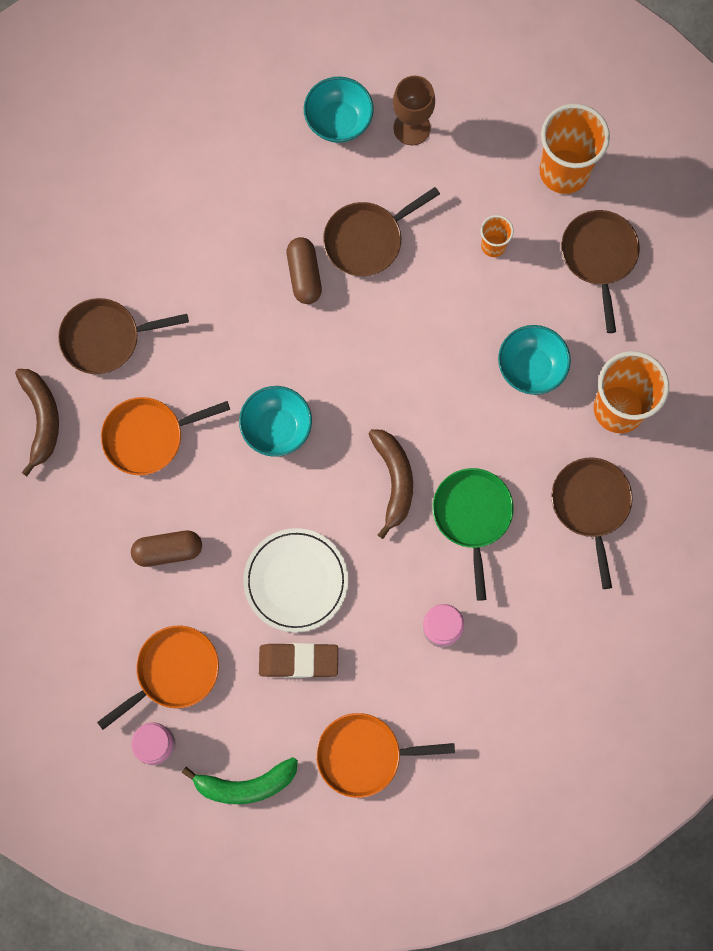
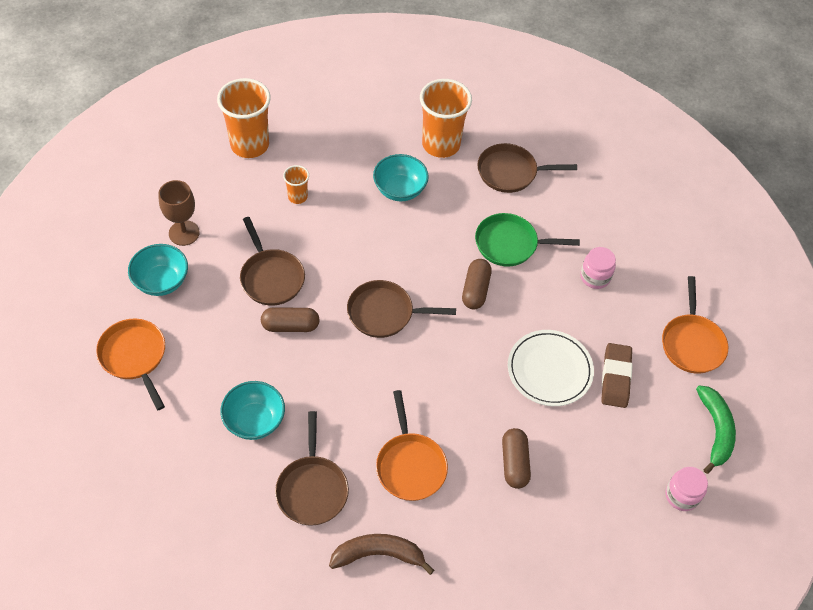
camera: 85 degrees left, 20 degrees down
orange pan [97,625,219,730] -> orange pan moved to [96,319,165,410]
turquoise bowl [239,386,312,457] -> turquoise bowl moved to [220,381,285,440]
brown banana [369,429,413,539] -> brown capsule [462,259,492,309]
brown pan [561,210,640,333] -> brown pan moved to [347,280,456,338]

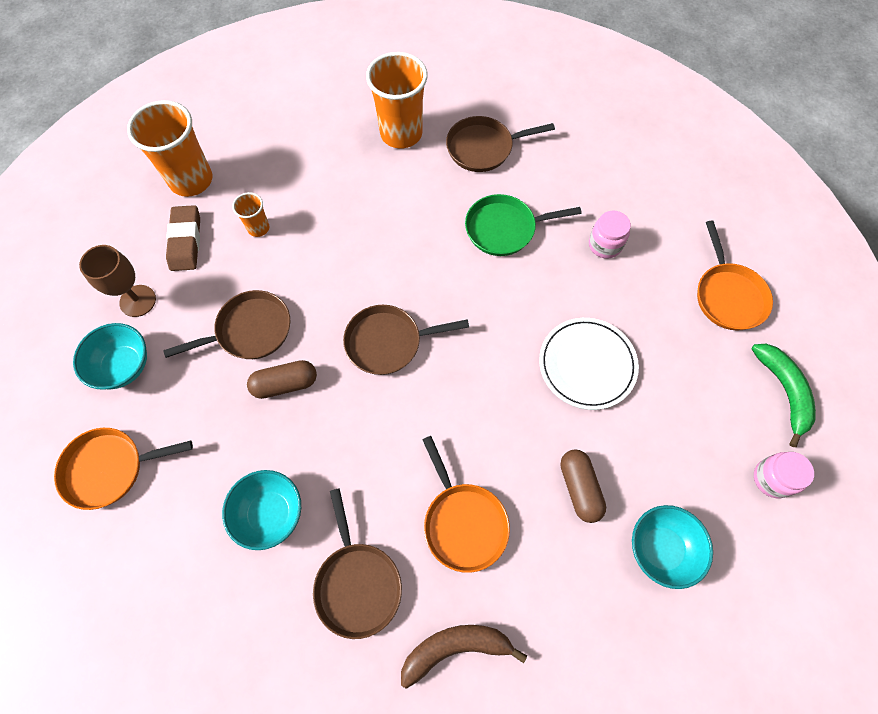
camera: 10 degrees left, 10 degrees up
orange pan [96,319,165,410] -> orange pan turned 60 degrees counterclockwise [54,428,193,510]
brown pan [240,217,305,306] -> brown pan turned 75 degrees counterclockwise [163,290,290,359]
turquoise bowl [373,154,429,201] -> turquoise bowl moved to [632,505,713,589]
brown capsule [462,259,492,309] -> none
brown eraser [601,343,633,408] -> brown eraser moved to [166,205,200,271]

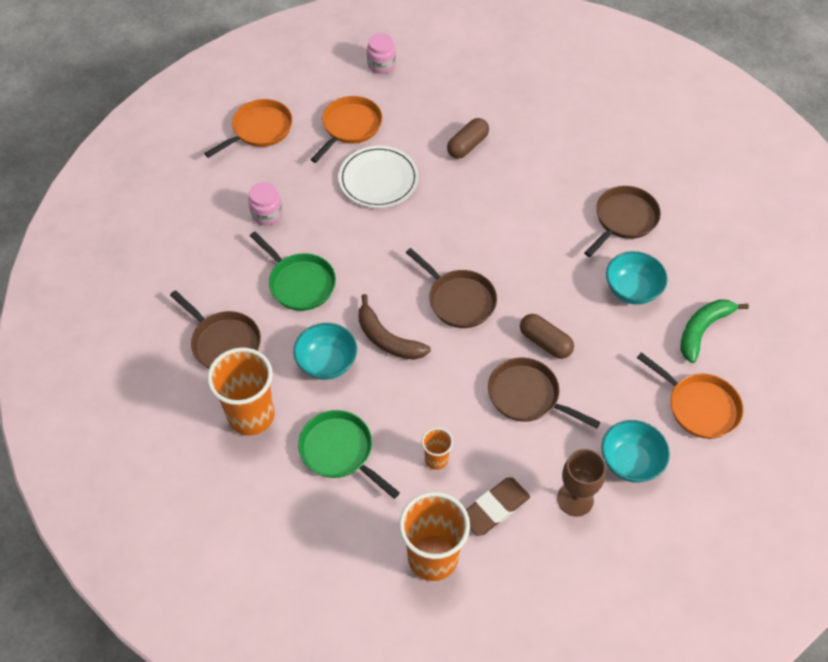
camera: 125 degrees left, 10 degrees down
brown banana [401,625,527,689] -> brown banana moved to [359,294,431,360]
orange pan [422,436,510,573] -> orange pan moved to [310,96,382,163]
turquoise bowl [632,505,713,589] -> turquoise bowl moved to [293,323,357,380]
green banana [752,344,816,447] -> green banana moved to [680,299,749,363]
none -> green pan [298,410,400,499]

